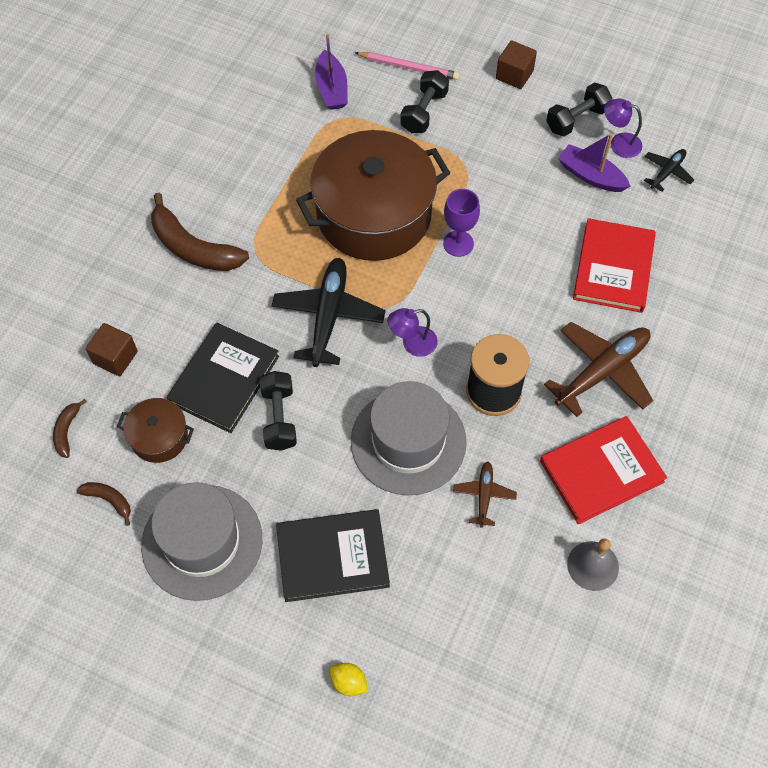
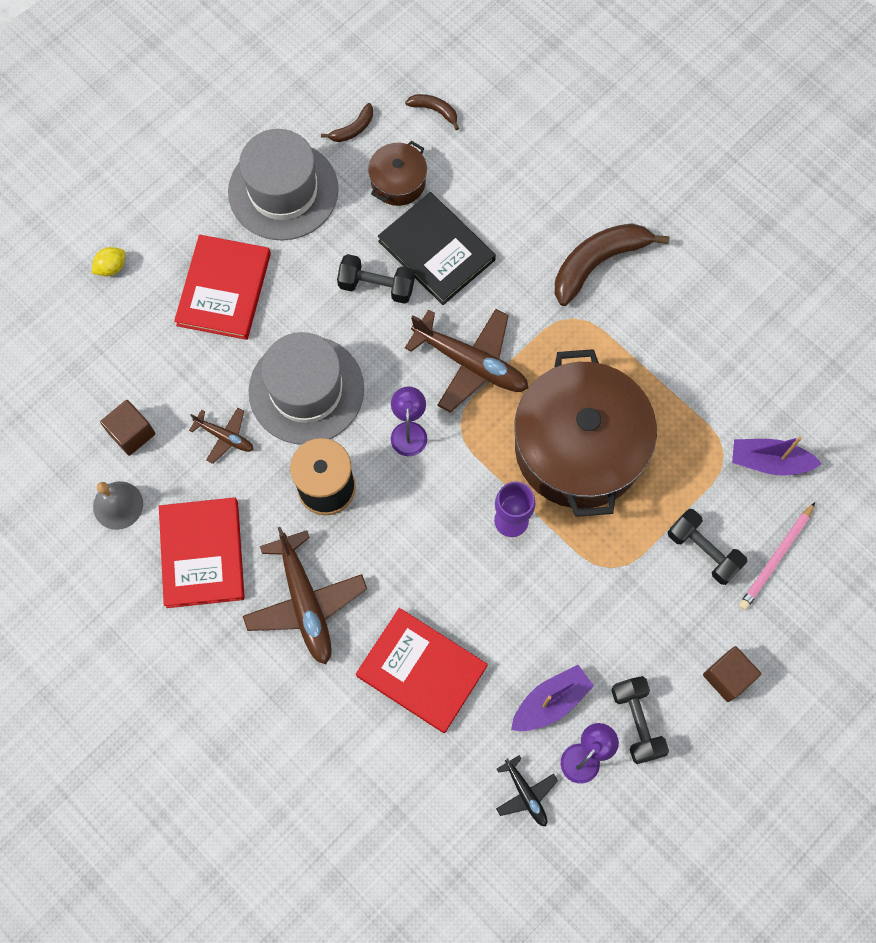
camera: 110 degrees right, 10 degrees up
brown cube [86,323,138,376] -> brown cube moved to [100,400,155,456]
black plane [272,258,386,367] -> brown plane [405,309,528,413]
black book [276,509,390,602] -> red book [174,235,271,340]

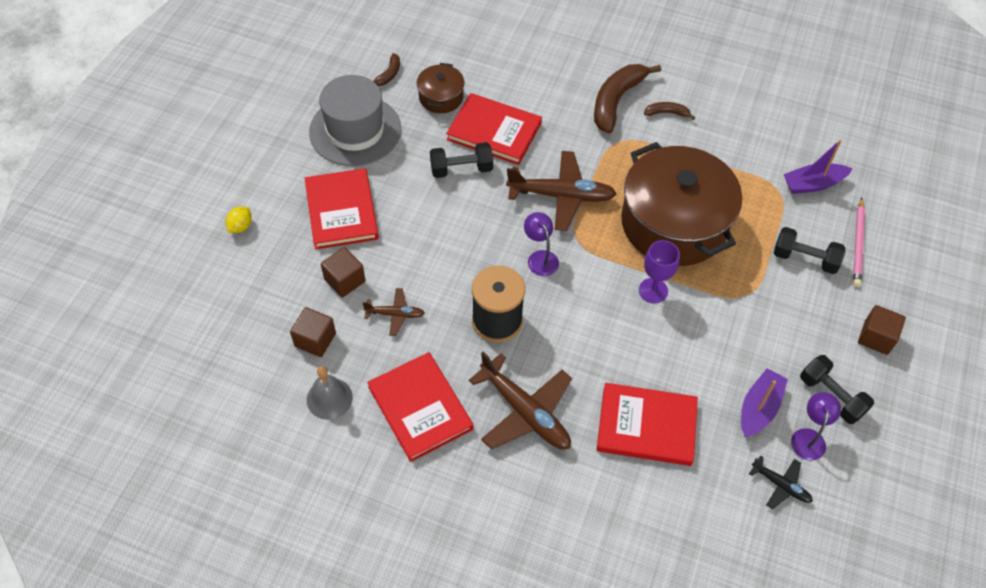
camera: 25 degrees left, 15 degrees down
grey hat [248,332,364,445] -> none
black book [378,192,496,305] -> red book [446,93,542,165]
brown banana [405,94,459,130] -> brown banana moved to [644,102,695,120]
none -> brown cube [321,247,365,298]

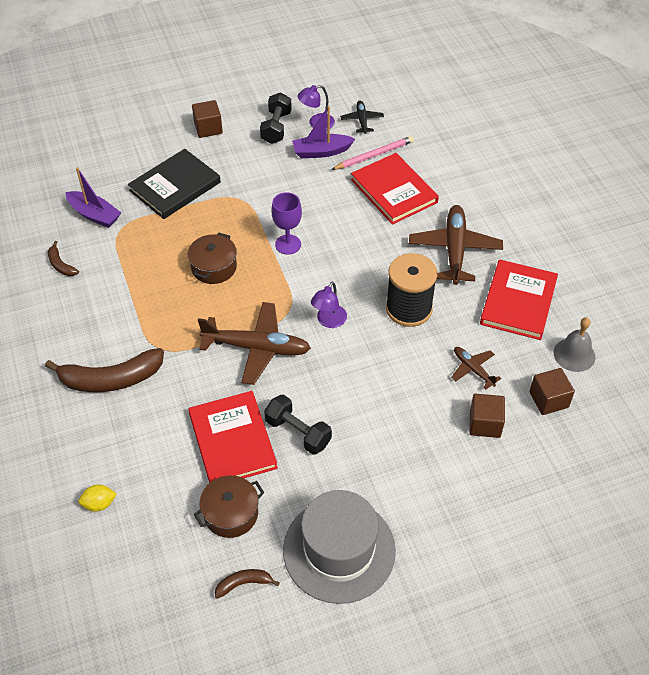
camera: 130 degrees left, 5 degrees down
yellow lemon [226,207,252,233] -> yellow lemon moved to [78,485,117,512]
red book [305,168,379,250] -> none
brown plane [506,151,616,231] -> brown plane turned 135 degrees clockwise [198,302,311,385]
brown pot [621,142,742,266] -> brown pot [188,233,237,284], size x0.45
brown banana [644,102,695,120] -> brown banana moved to [48,241,79,276]
black dumbbell [774,227,845,274] -> black book [128,149,221,219]
pink pencil [853,197,865,287] -> pink pencil moved to [331,136,414,170]

